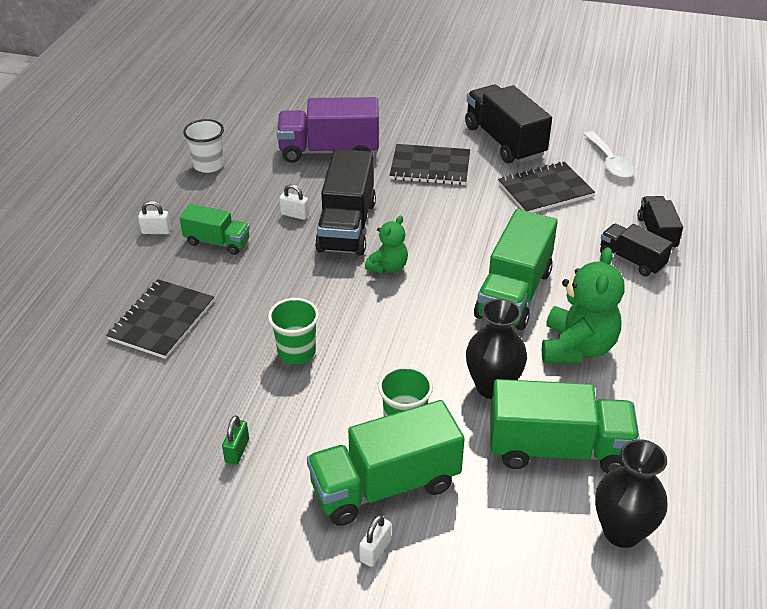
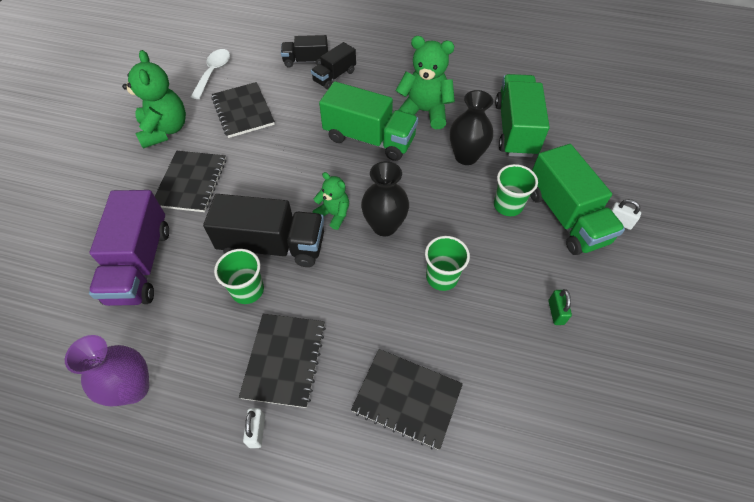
camera: 90 degrees left, 15 degrees up
green truck [180,204,250,255] -> black notebook [239,314,326,408]
white cup [183,119,224,173] -> purple vase [65,335,149,406]
green padlock [222,415,249,465] -> green padlock turned 75 degrees clockwise [548,289,572,325]
white padlock [279,184,309,220] -> green cup [214,249,264,304]
black truck [465,85,552,163] -> green teddy bear [122,50,186,149]
white spoon [583,131,635,178] -> white spoon turned 60 degrees counterclockwise [191,49,230,99]
black vase [595,439,668,548] -> black vase moved to [361,161,409,236]

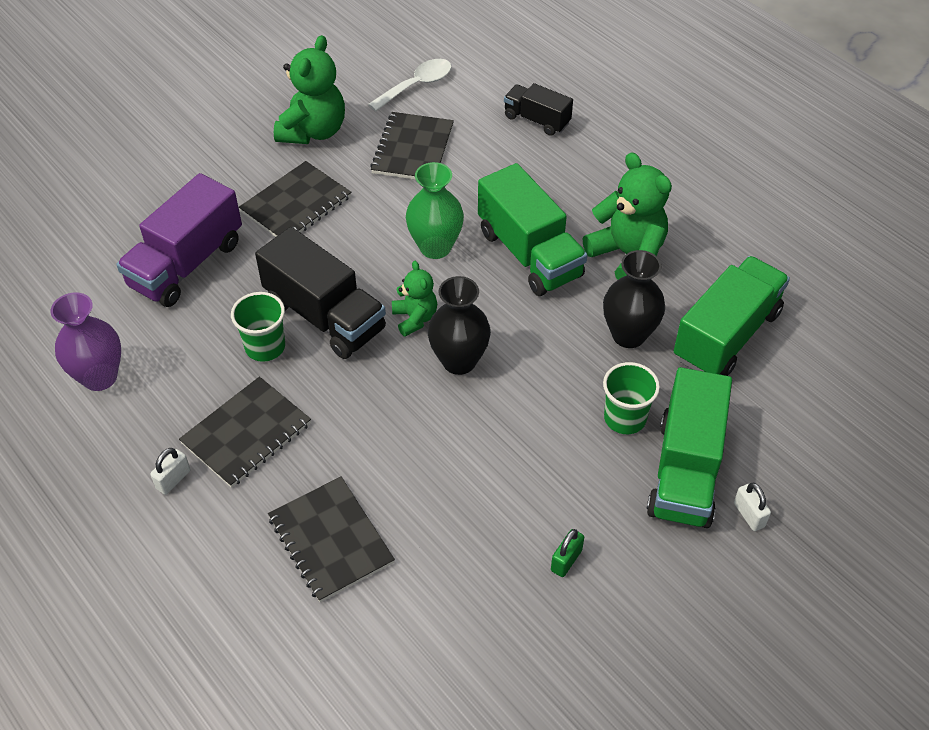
camera: 35 degrees right, 5 degrees down
black truck [311,42,356,89] -> none
green cup [425,236,470,291] -> none
none -> green vase [406,162,464,259]

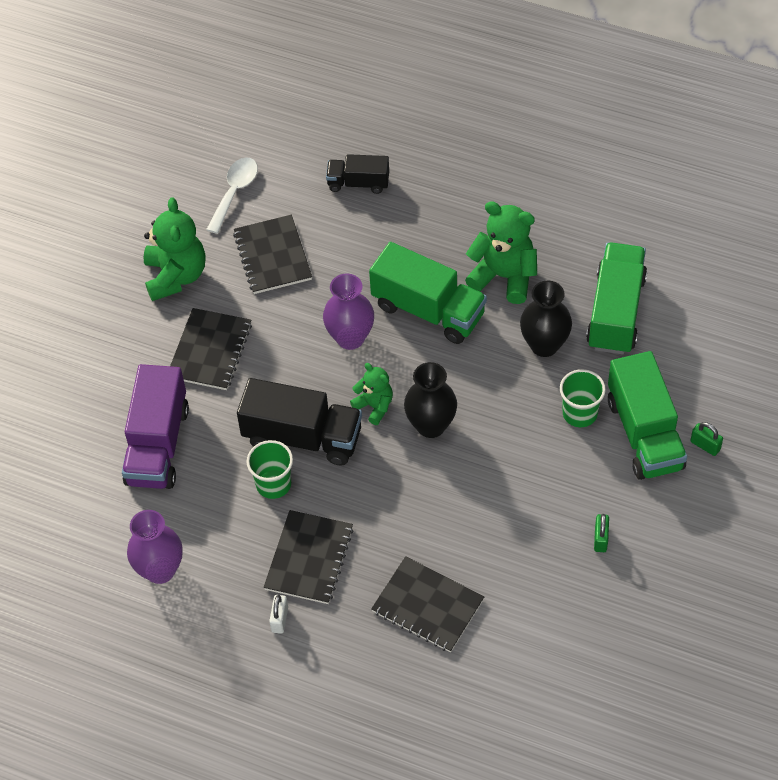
camera: 25 degrees left, 5 degrees up
green vase [406,162,464,259] -> purple vase [323,274,374,350]
white padlock [734,483,771,531] -> green padlock [690,422,723,456]

